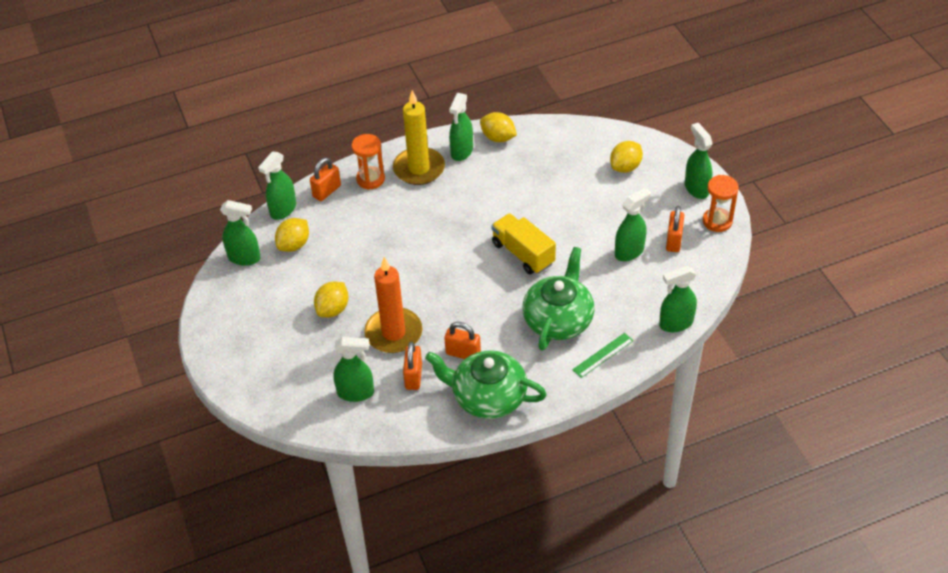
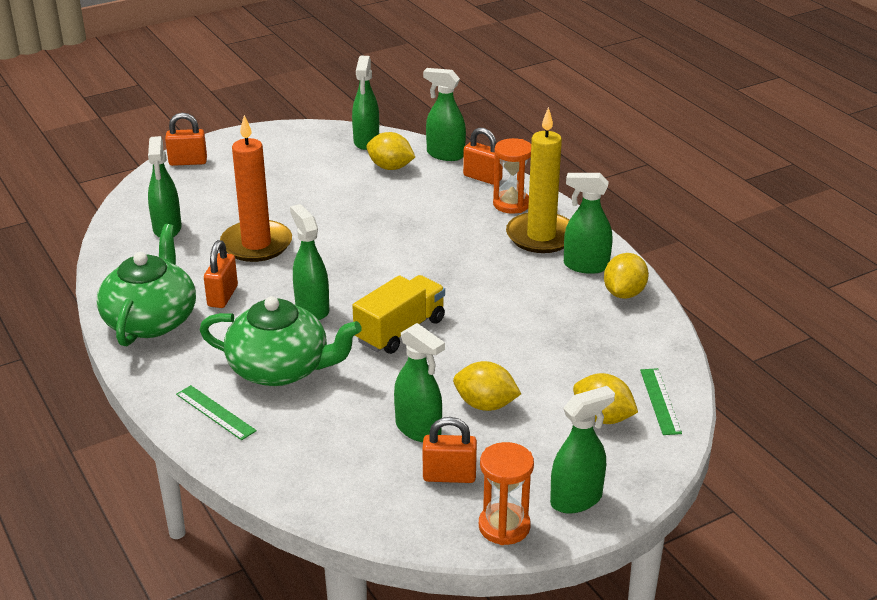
camera: 80 degrees right, 15 degrees down
yellow lemon [314,282,349,318] -> yellow lemon moved to [453,361,521,411]
orange padlock [403,342,422,390] -> orange padlock moved to [165,113,207,166]
green spray bottle [659,266,697,332] -> green spray bottle moved to [290,204,329,320]
none -> green ruler [640,368,682,435]

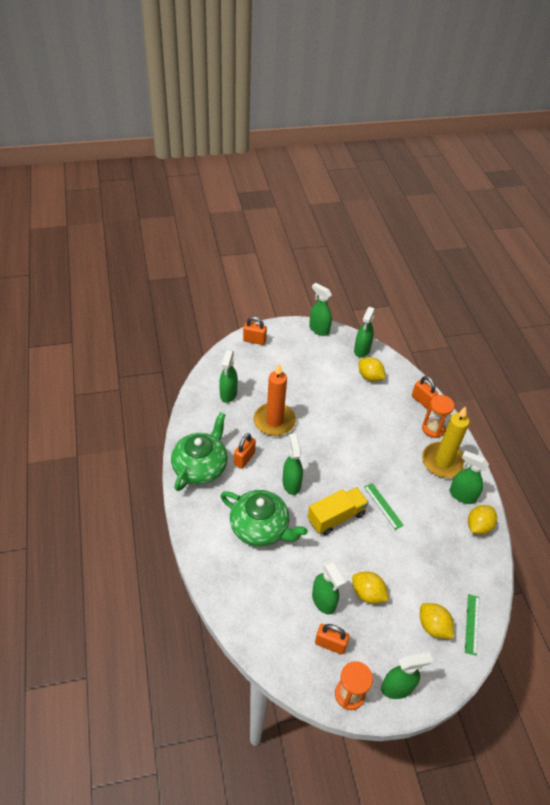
camera: 15 degrees right, 15 degrees up
green ruler [176,385,257,440] -> green ruler moved to [364,483,404,530]
green spray bottle [423,68,466,161] -> green spray bottle moved to [309,283,332,336]

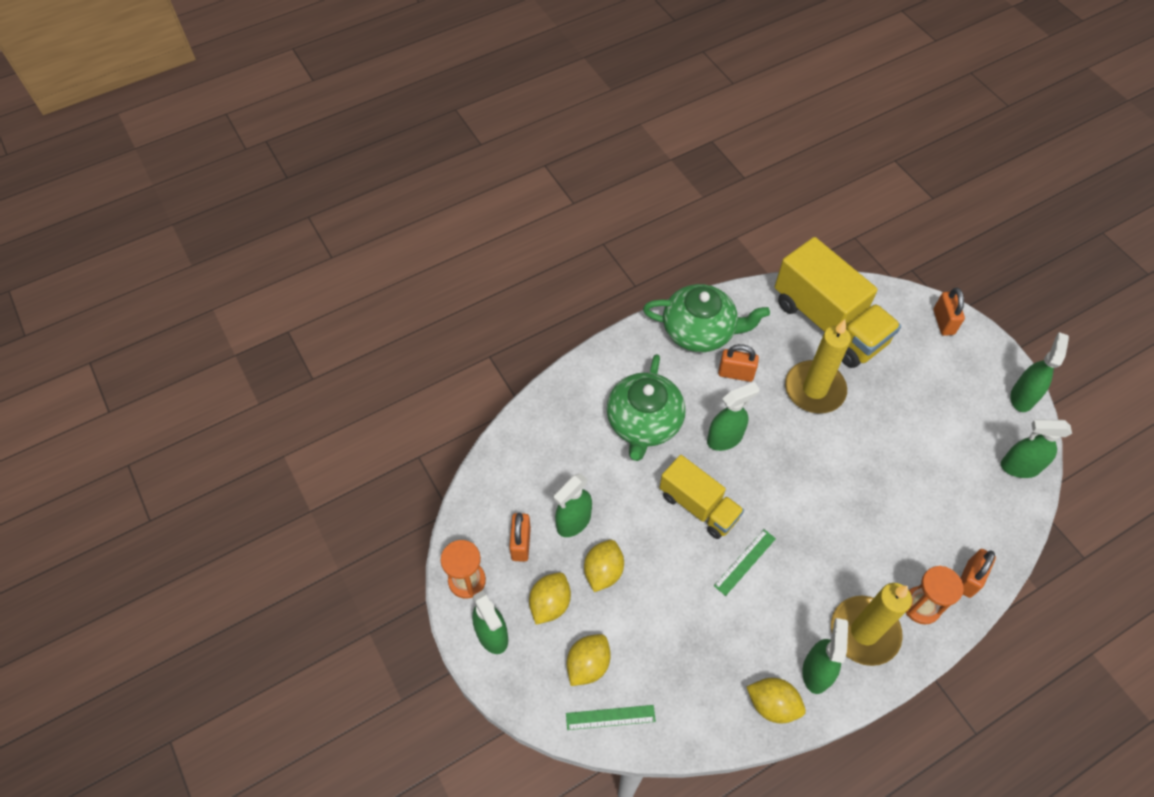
camera: 75 degrees right, 10 degrees up
green spray bottle [219,350,238,403] -> yellow truck [775,237,901,368]
orange candle [254,364,296,436] -> yellow candle [785,319,851,414]
yellow lemon [358,357,385,381] -> yellow lemon moved to [529,572,571,625]

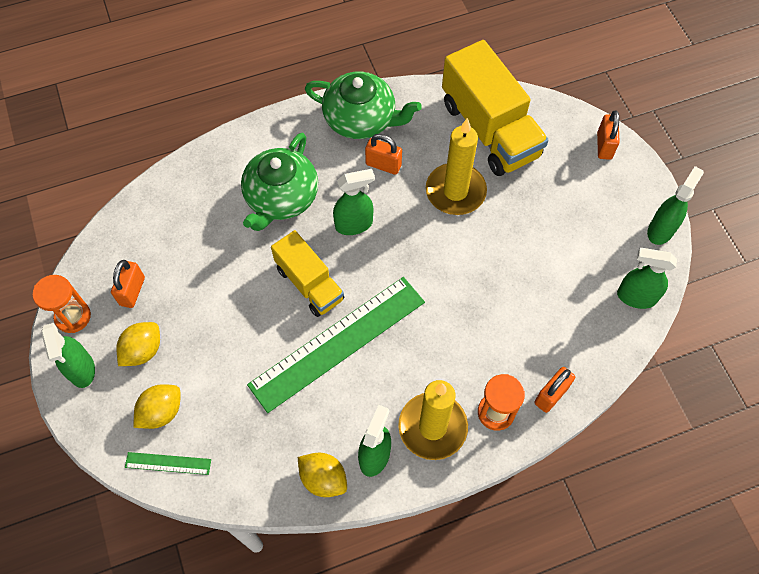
camera: 10 degrees right, 5 degrees up
green spray bottle [553,473,592,537] -> none
yellow lemon [584,540,624,592] -> none
green ruler [714,529,776,596] -> green ruler [247,277,425,413], size x2.43

